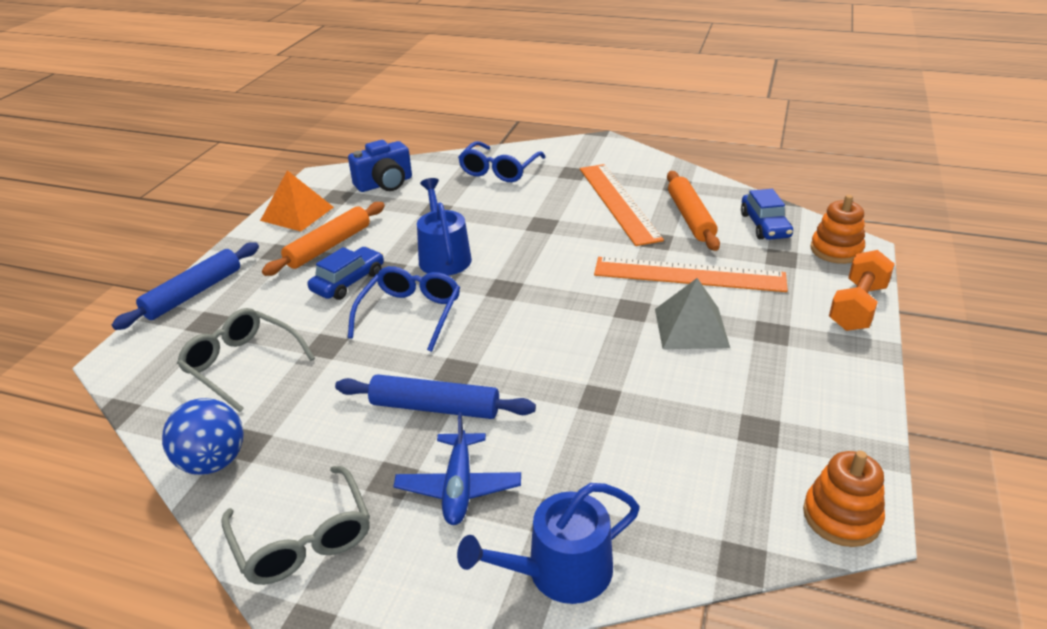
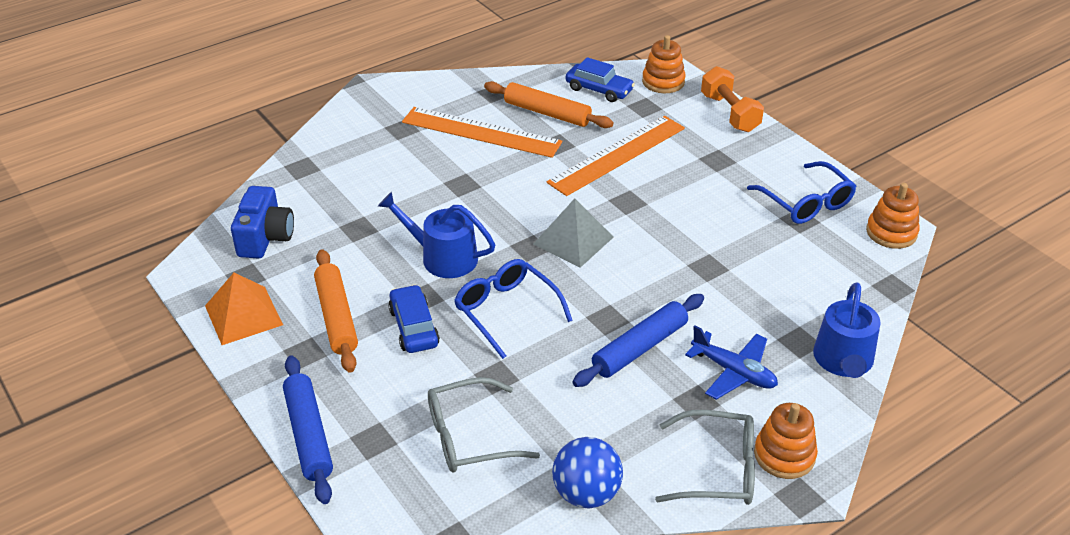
camera: 55 degrees left, 5 degrees up
blue glasses [458,141,546,182] -> blue glasses moved to [747,161,856,224]
grey pyramid [655,278,730,349] -> grey pyramid moved to [533,198,613,268]
none -> orange stacking toy [754,403,818,479]

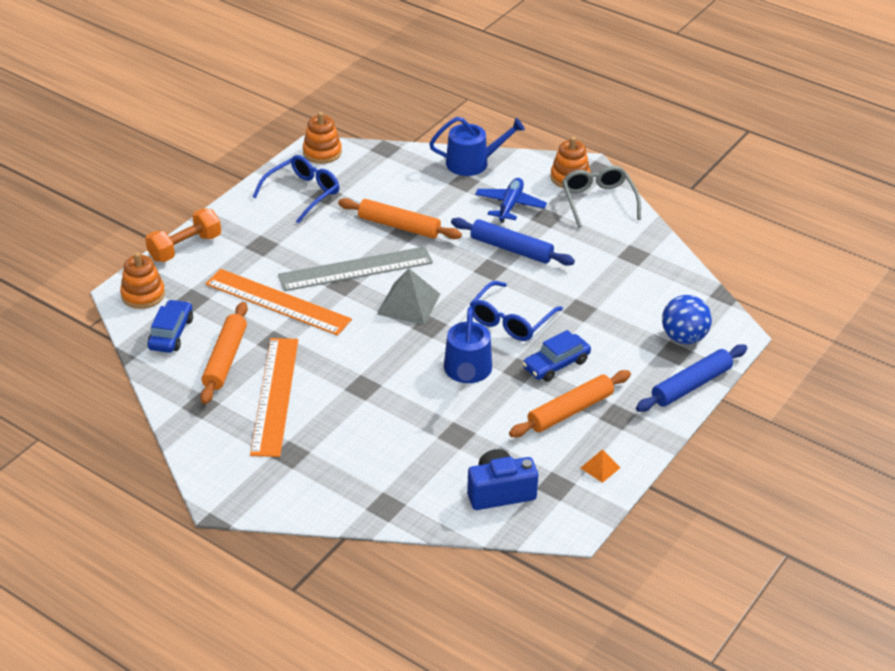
camera: 110 degrees left, 0 degrees up
orange pyramid [205,273,283,345] -> orange pyramid [581,449,621,483], size x0.52
grey glasses [428,377,540,473] -> none
blue ball [552,437,623,508] -> blue ball moved to [662,295,712,344]
none -> grey ruler [278,246,433,291]
none -> orange rolling pin [338,198,462,239]

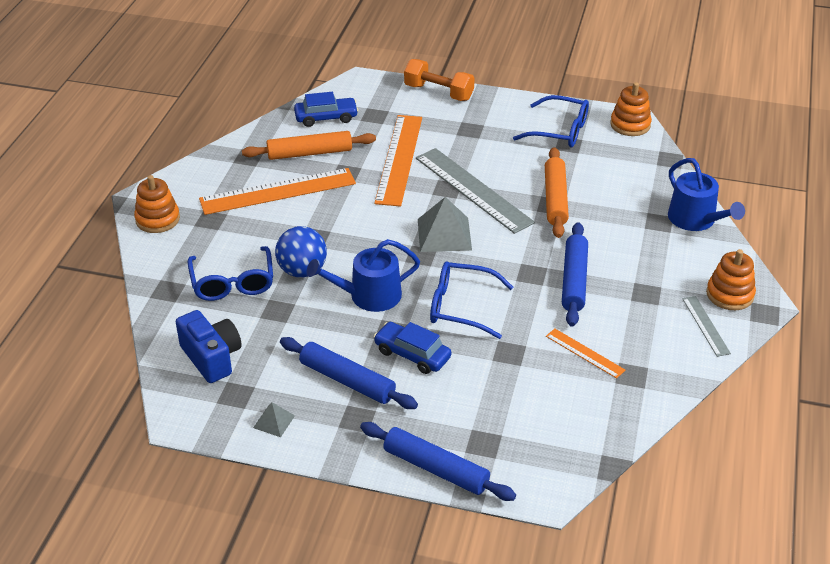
camera: 70 degrees right, 0 degrees up
orange stacking toy [120,252,165,309] -> orange stacking toy moved to [134,175,180,233]
blue plane [475,178,547,223] -> none
orange rolling pin [509,370,631,437] -> blue rolling pin [280,337,418,409]
grey glasses [562,166,641,228] -> grey ruler [682,296,731,357]
orange pyramid [581,449,621,483] -> grey pyramid [253,402,295,437]
blue ball [662,295,712,344] -> blue ball moved to [275,226,327,278]
none -> blue glasses [188,246,273,301]
none -> orange ruler [546,329,625,379]

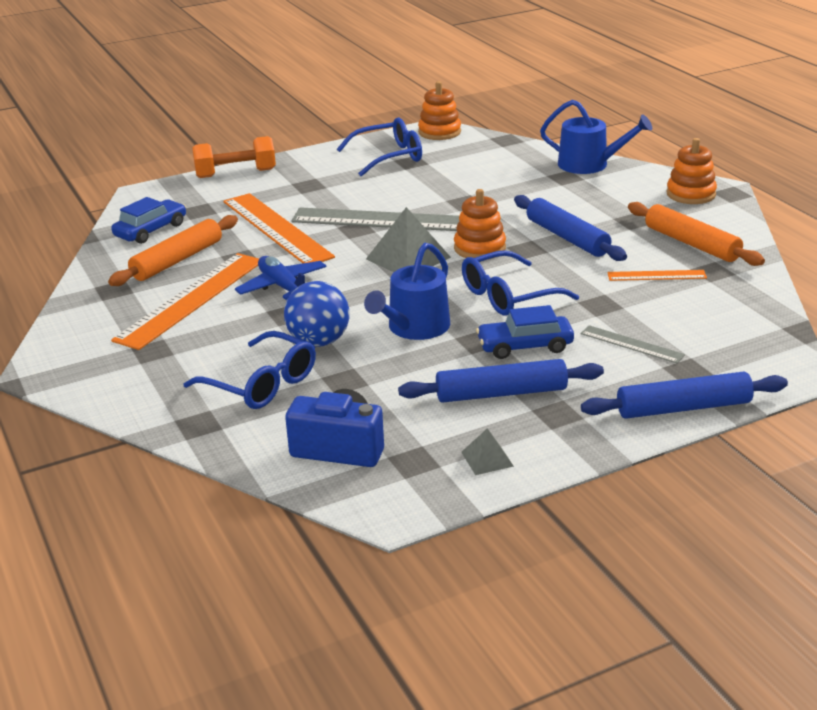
camera: 40 degrees left, 10 degrees down
orange stacking toy [134,175,180,233] -> orange stacking toy moved to [454,189,506,258]
orange rolling pin [545,147,569,238] -> orange rolling pin moved to [628,202,765,266]
grey ruler [682,296,731,357] -> grey ruler moved to [581,325,685,363]
none -> blue plane [235,256,327,300]

